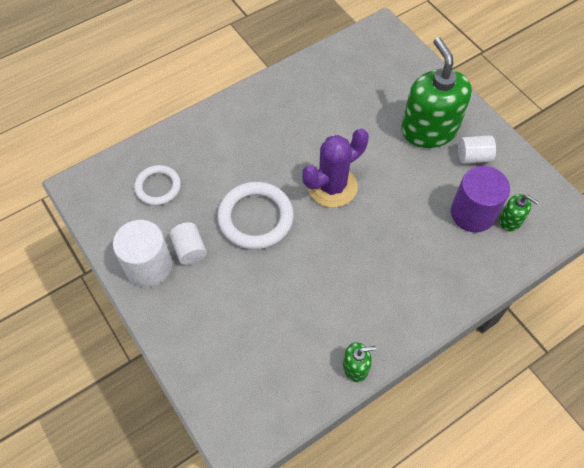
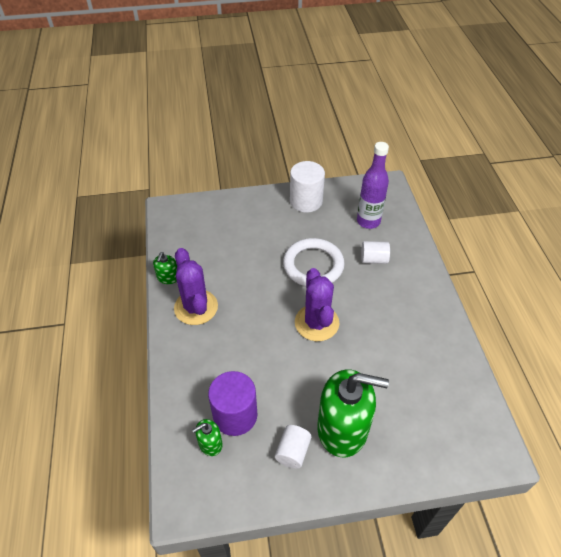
camera: 115 degrees right, 10 degrees down
white ring [134,165,181,206] -> purple bottle [357,142,389,229]
white cylinder [169,222,207,265] -> white cylinder moved to [361,241,390,264]
none -> purple cactus [174,248,218,325]

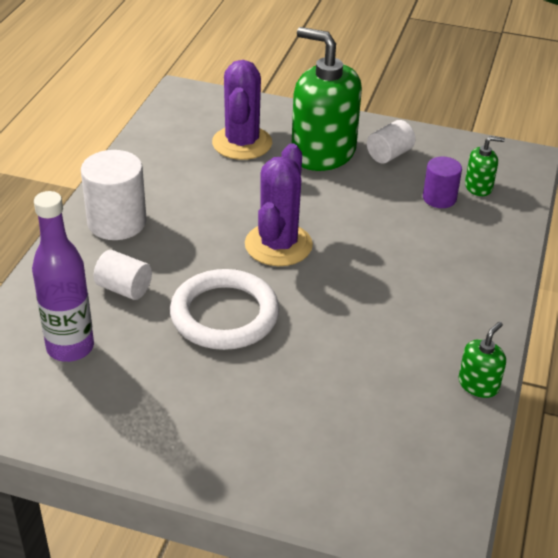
camera: 155 degrees left, 10 degrees down
purple cactus [174,248,218,325] -> purple cactus moved to [212,60,272,160]
purple cylinder [208,371,257,436] -> purple cylinder [423,156,462,208], size x0.60
white cylinder [290,161,325,213] -> white cylinder moved to [81,150,147,240]

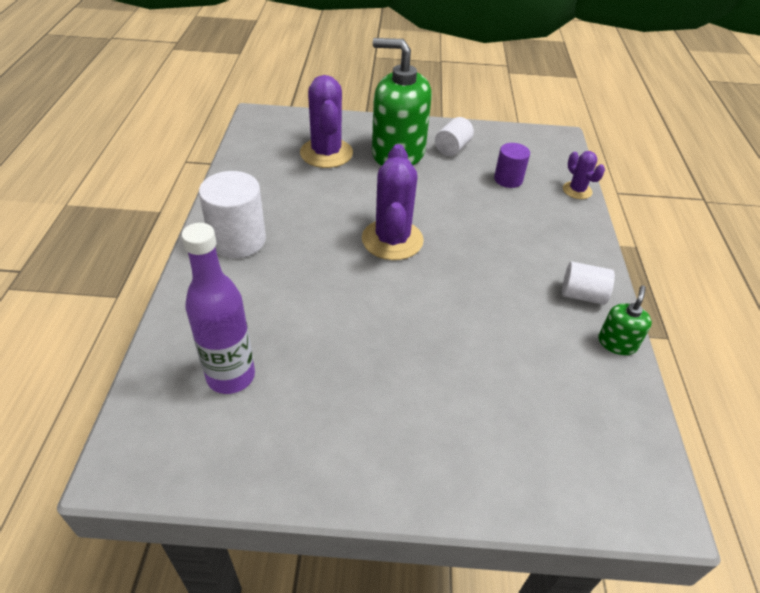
camera: 15 degrees left, 5 degrees up
white cylinder [93,250,152,300] -> white cylinder moved to [562,261,615,305]
white ring [170,269,280,350] -> none
green soap dispenser [465,136,505,196] -> none
none -> purple cactus [563,151,605,199]

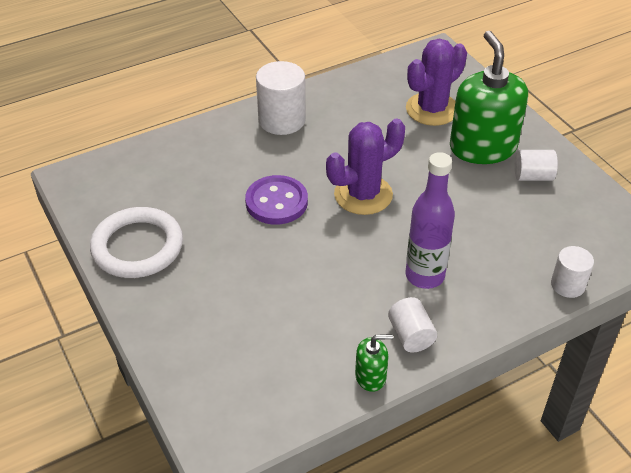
camera: 60 degrees right, 0 degrees up
purple bottle [182,223,255,394] -> purple bottle moved to [406,152,455,289]
purple cylinder [494,143,530,188] -> none
purple cactus [563,151,605,199] -> white cylinder [551,246,594,298]
none -> white ring [90,207,183,278]
none -> purple button [245,175,308,225]

